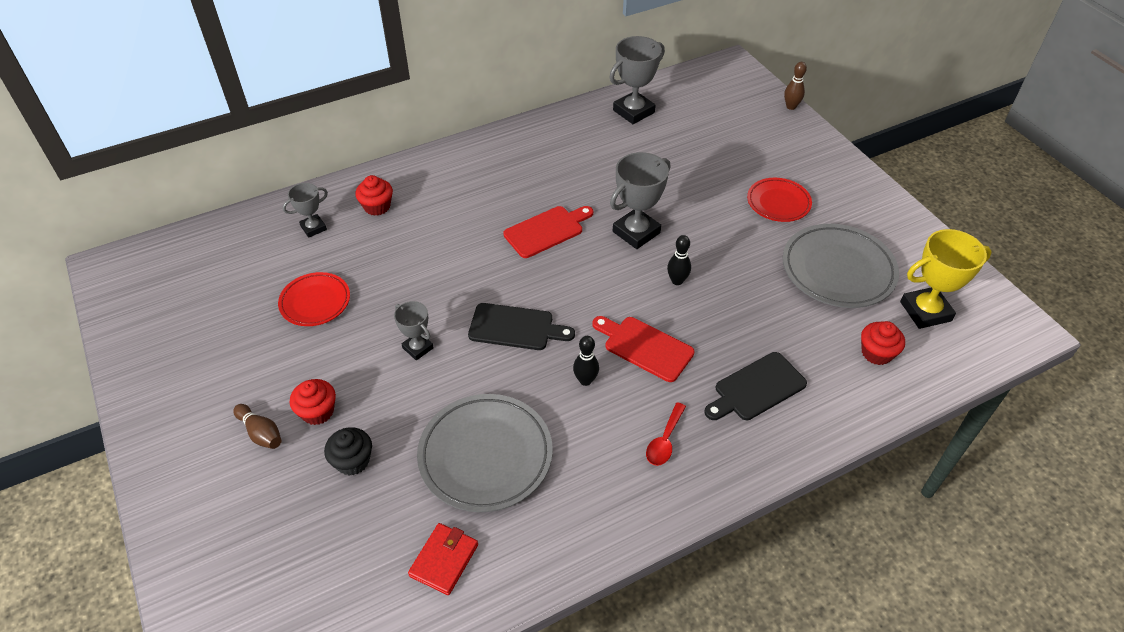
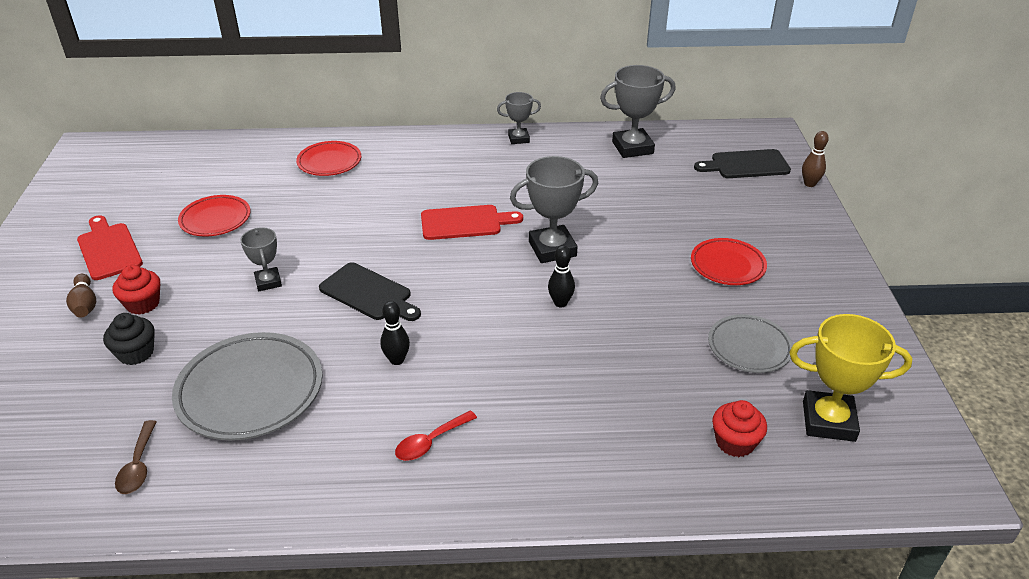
camera: 25 degrees right, 10 degrees down
grey trophy [283,183,328,238] -> grey trophy moved to [497,92,541,144]
red cupcake [355,175,393,216] -> red plate [296,141,361,176]
red wallet [408,523,478,595] -> brown spoon [115,420,157,494]
red cutting board [592,316,695,382] -> red cutting board moved to [77,215,143,280]
black cutting board [704,352,807,420] -> black cutting board moved to [694,149,791,178]
grey plate [783,224,899,308] -> grey plate [708,314,793,373], size x0.60

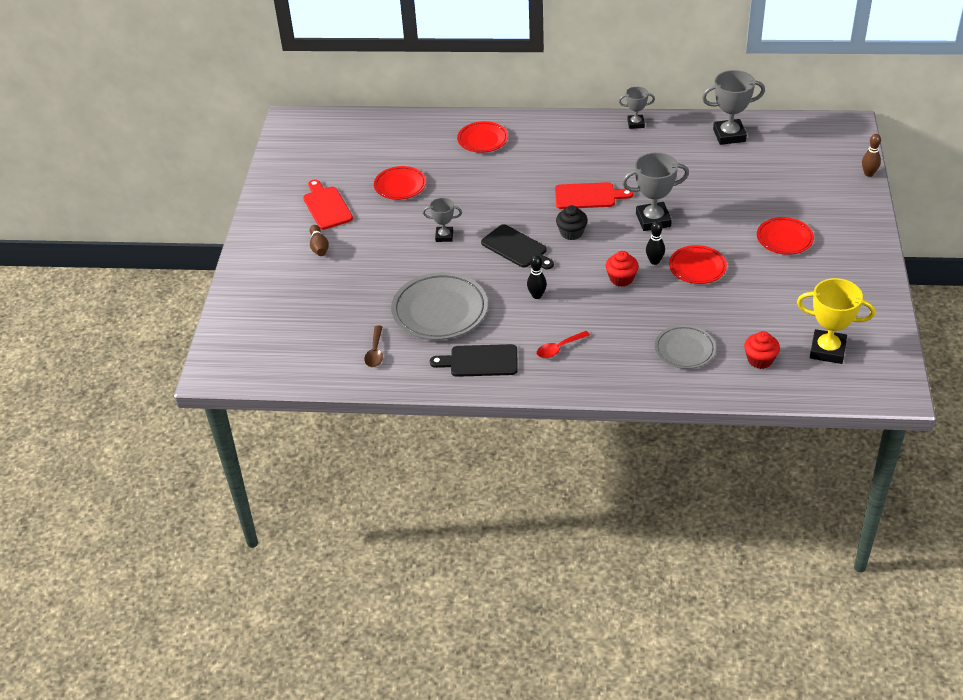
camera: 10 degrees right, 5 degrees up
black cupcake [103,313,155,365] -> black cupcake moved to [556,205,588,240]
red cupcake [113,265,160,315] -> red cupcake moved to [605,251,639,287]
grey trophy [240,227,282,291] -> grey trophy turned 75 degrees counterclockwise [423,198,462,242]
black cutting board [694,149,791,178] -> black cutting board moved to [430,344,518,377]
grey plate [708,314,793,373] -> grey plate moved to [655,325,716,369]
none -> red plate [669,245,727,284]

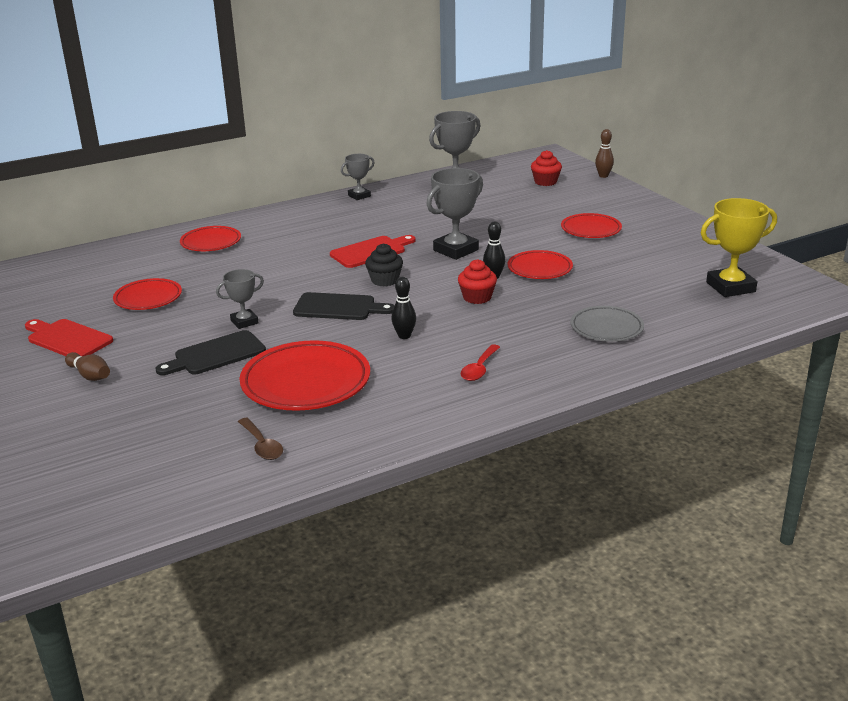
camera: 35 degrees left, 15 degrees down
grey plate [391,272,488,340] -> red plate [239,340,370,411]
black cutting board [430,344,518,377] -> black cutting board moved to [155,330,266,375]
red cupcake [744,331,780,369] -> red cupcake moved to [531,150,562,186]

